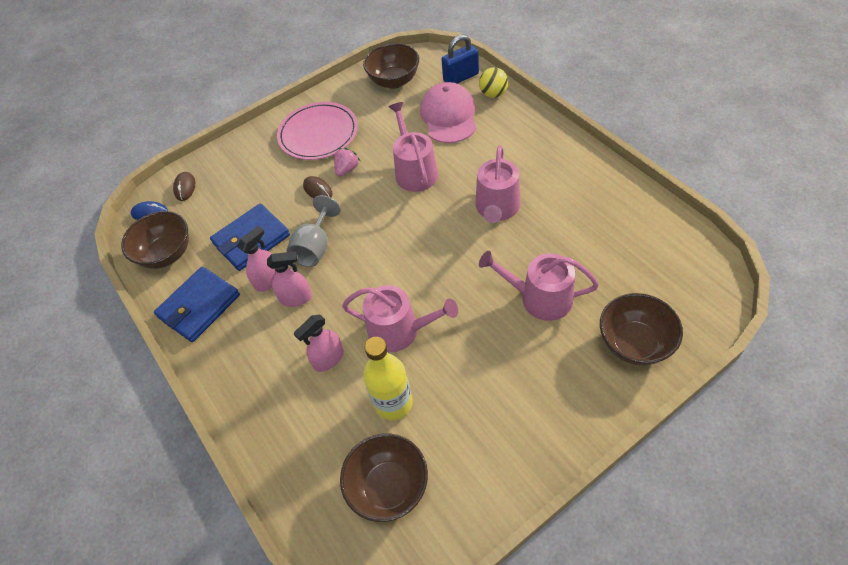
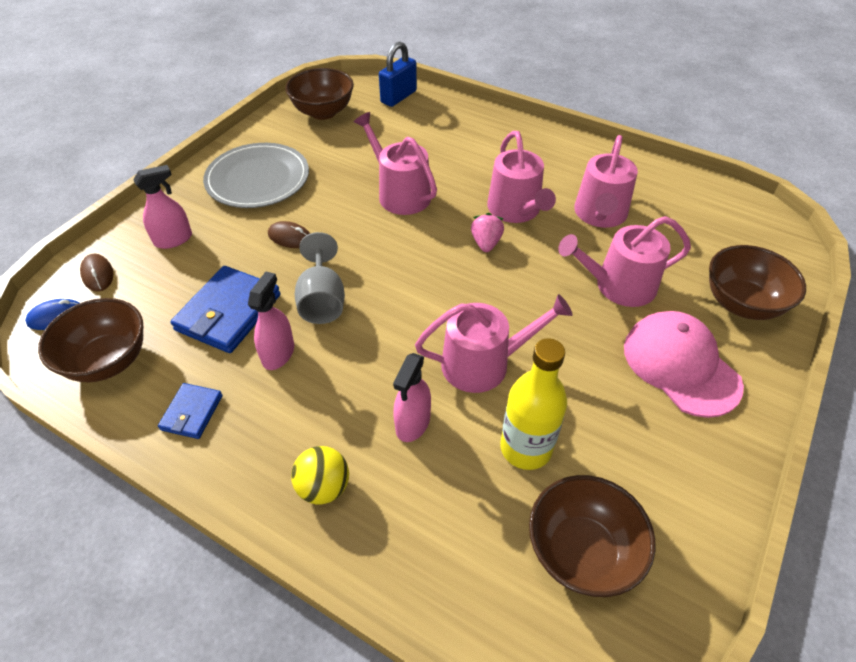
camera: 30 degrees left, 5 degrees down
blue wallet [154,266,240,342] -> blue wallet [158,383,223,439], size x0.55
pink spray bottle [267,251,312,307] -> pink spray bottle moved to [133,165,192,249]
pink plate [277,102,358,160] -> grey plate [203,143,309,208]
pink strawberry [334,148,360,177] -> pink strawberry moved to [471,213,504,252]
pink cap [420,82,476,143] -> pink cap moved to [624,311,744,418]
yellow ball [479,67,508,98] -> yellow ball moved to [291,446,349,504]
none -> pink watering can [574,135,638,228]

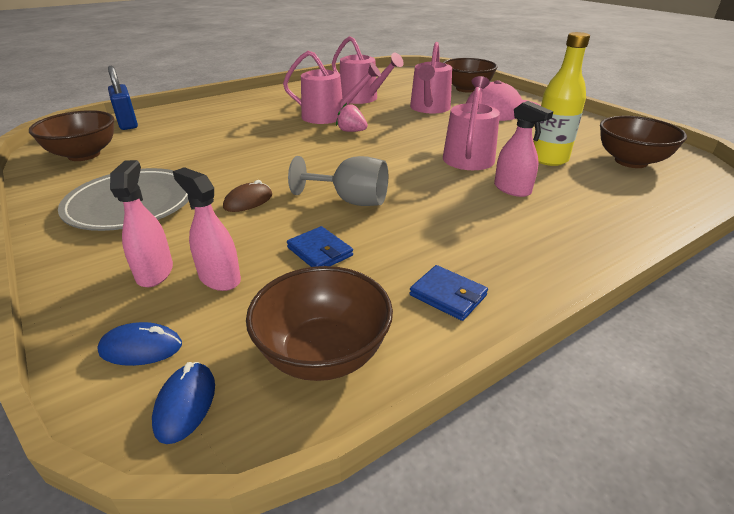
camera: 65 degrees left, 15 degrees down
brown mouse [80,254,113,291] -> blue mouse [97,322,182,366]
blue wallet [170,266,281,353] -> blue wallet [287,226,353,267], size x0.55
pink spray bottle [248,272,294,370] -> pink spray bottle moved to [173,167,241,291]
yellow ball [291,446,349,504] -> none
pink watering can [354,112,437,215] -> none

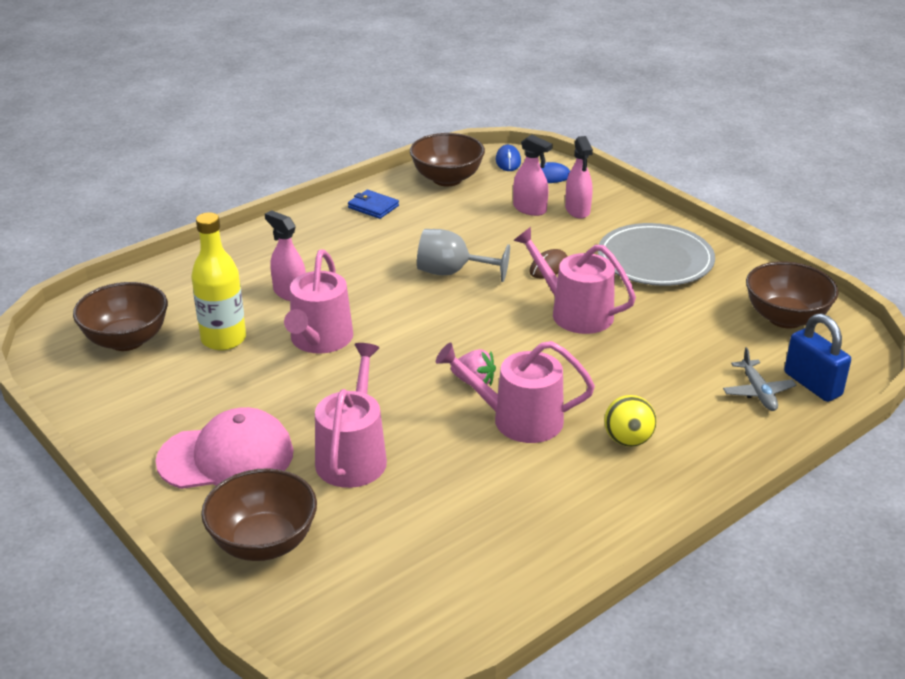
camera: 175 degrees right, 0 degrees up
blue wallet [287,226,353,267] -> none
pink watering can [332,36,403,104] -> pink watering can moved to [513,227,636,334]
none -> yellow ball [604,395,657,447]
none -> grey plane [723,347,796,411]

